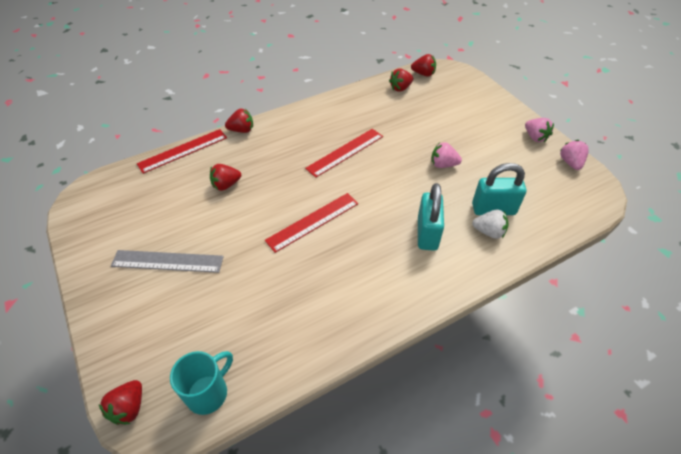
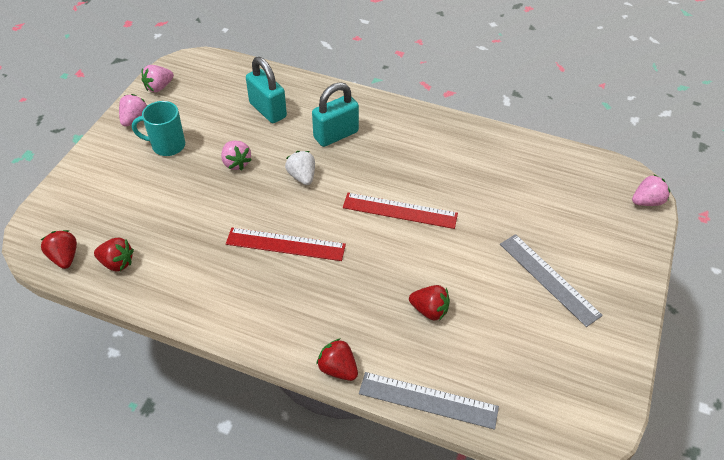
camera: 130 degrees left, 0 degrees up
red strawberry [99,380,142,425] -> pink strawberry [632,175,670,206]
red ruler [137,129,227,174] -> grey ruler [359,372,499,430]
turquoise mug [170,351,233,415] -> turquoise mug moved to [132,101,185,156]
white strawberry [472,210,508,239] -> white strawberry moved to [285,151,315,185]

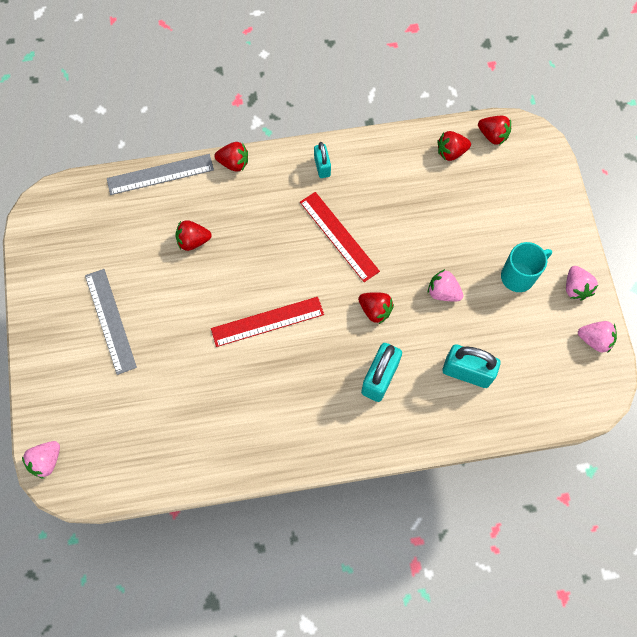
camera: 150 degrees right, 20 degrees up
pink strawberry [142,65,174,92] -> pink strawberry turned 90 degrees clockwise [578,321,617,352]
red ruler [226,228,346,261] -> red ruler turned 75 degrees clockwise [300,192,380,282]
white strawberry [285,151,315,185] -> red strawberry [358,292,394,324]
grey ruler [500,234,603,327] -> grey ruler turned 45 degrees clockwise [85,269,137,375]
none -> turquoise padlock [314,142,331,178]

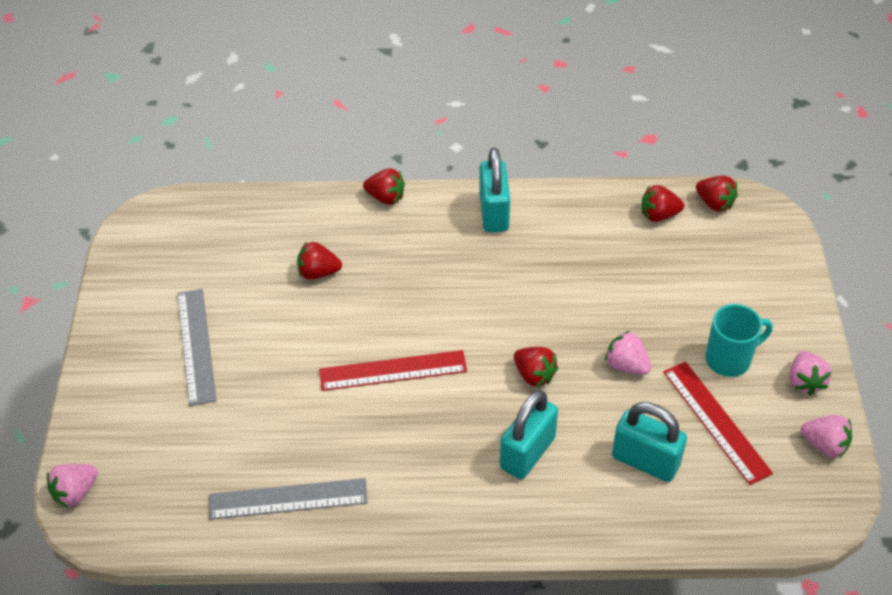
camera: 10 degrees right, 20 degrees down
grey ruler [107,154,214,195] -> grey ruler moved to [209,478,368,520]
red ruler [300,192,380,282] -> red ruler moved to [663,361,773,485]
turquoise padlock [314,142,331,178] -> turquoise padlock [479,148,510,232], size x1.70

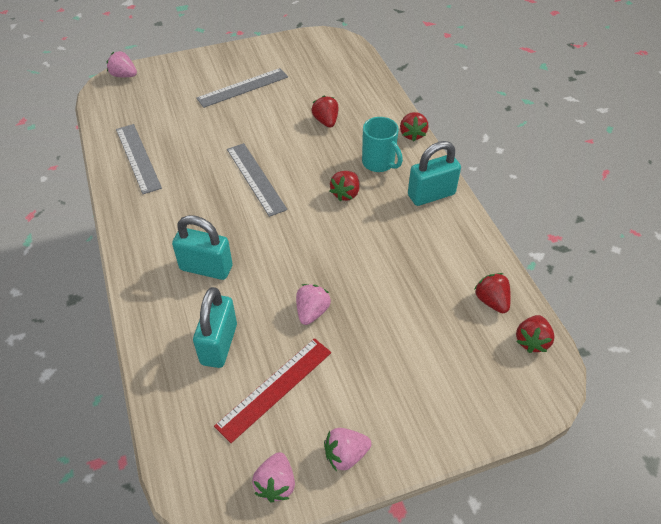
camera: 70 degrees right, 0 degrees up
red ruler [319,350,467,391] -> grey ruler [227,143,288,217]
red strawberry [514,347,558,387] -> red strawberry moved to [330,171,359,201]
turquoise mug [705,304,773,377] -> turquoise mug moved to [362,117,403,172]

